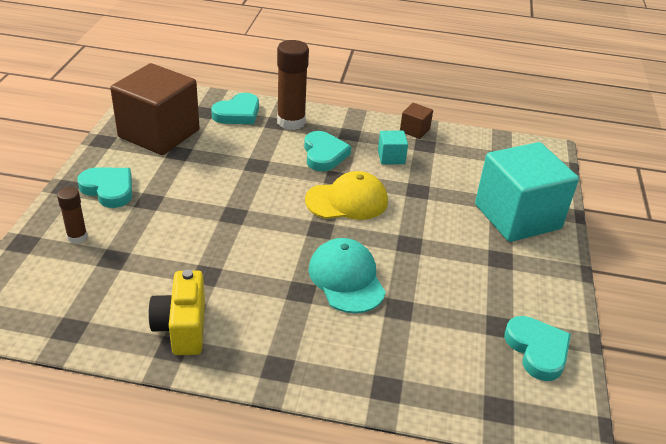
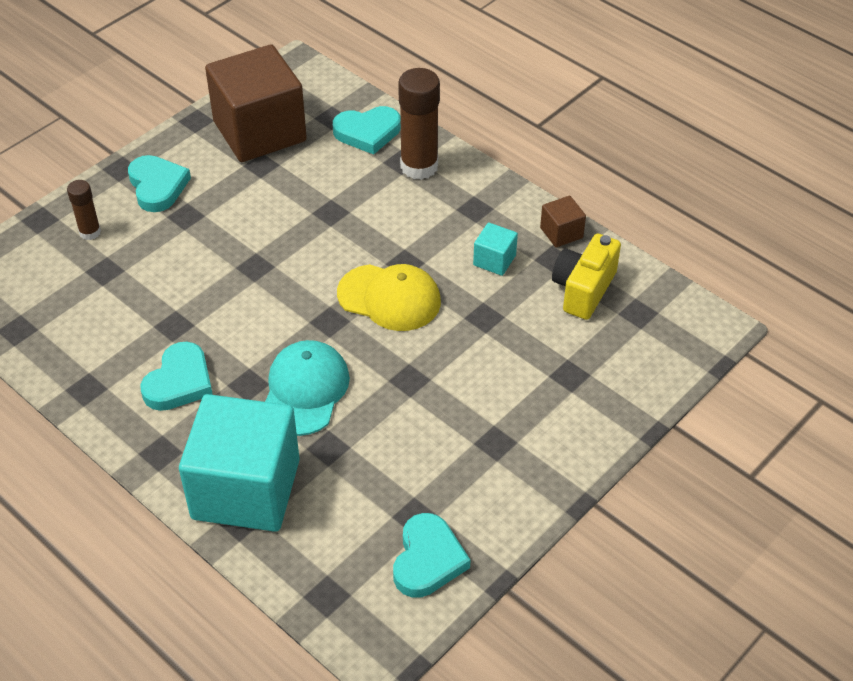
camera: 35 degrees right, 10 degrees up
yellow camera [148,269,205,355] -> yellow camera moved to [552,233,621,320]
turquoise heart [304,131,351,171] -> turquoise heart moved to [140,342,213,411]
turquoise cube [475,142,579,242] -> turquoise cube moved to [179,394,300,532]

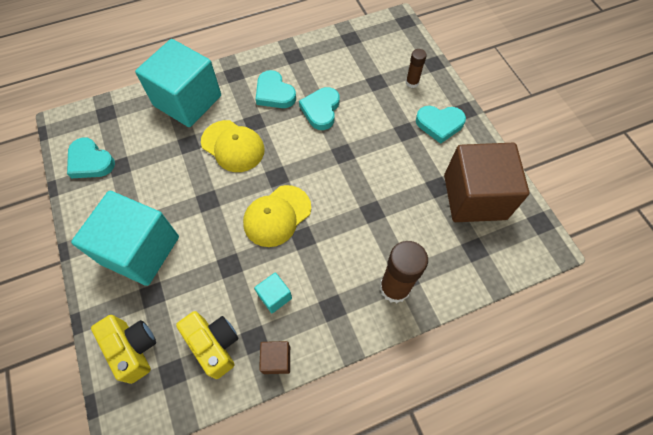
camera: 115 degrees right, 15 degrees up
turquoise cap [265,340,350,436] -> yellow cap [201,120,265,172]
turquoise heart [333,106,401,155] -> turquoise heart moved to [299,87,340,130]
none -> turquoise cube [71,191,179,286]
none -> yellow camera [91,315,156,384]

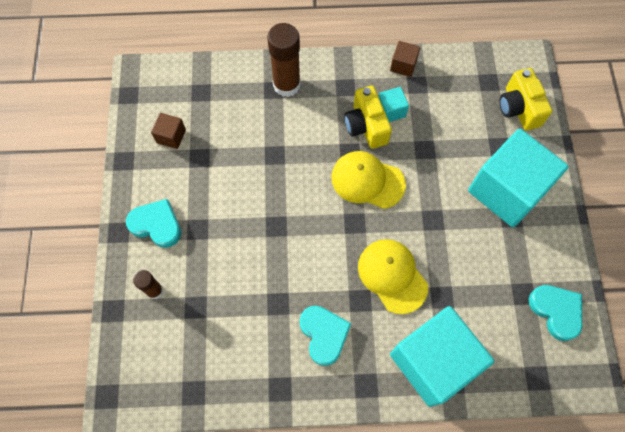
camera: 160 degrees left, 5 degrees up
yellow camera [176,311,239,379] -> yellow camera moved to [344,86,392,149]
yellow cap [243,185,311,247] -> yellow cap turned 135 degrees counterclockwise [331,151,406,209]
turquoise heart [299,87,340,130] -> none
brown cube [444,143,529,222] -> brown cube [151,113,186,149], size x0.42

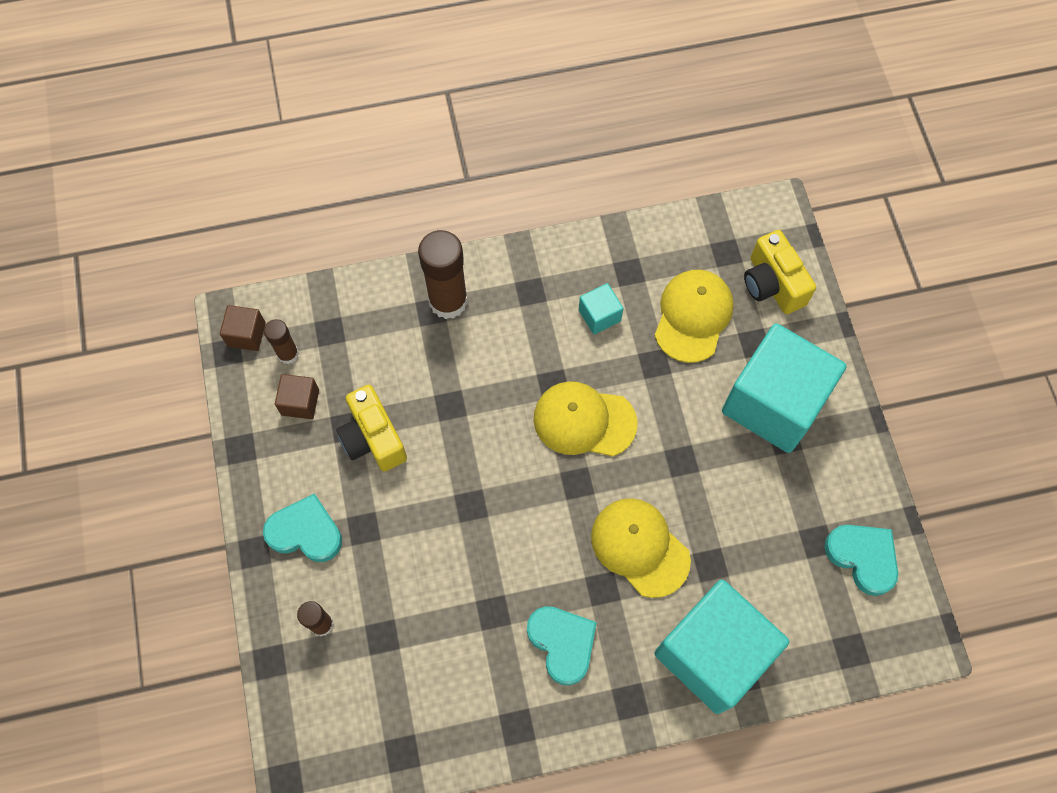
camera: 10 degrees left, 0 degrees up
yellow camera [344,86,392,149] -> yellow camera moved to [336,385,407,472]
brown cube [390,41,420,77] -> brown cube moved to [220,305,266,351]
none -> brown glue stick [264,319,299,364]
none -> yellow cap [654,269,734,363]

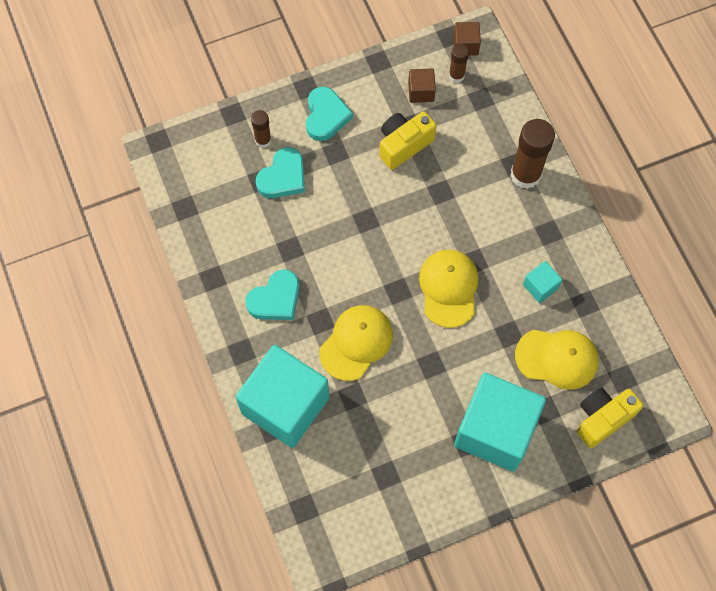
camera: 80 degrees right, 0 degrees up
turquoise heart [824,525,898,596] -> turquoise heart moved to [256,147,305,198]

